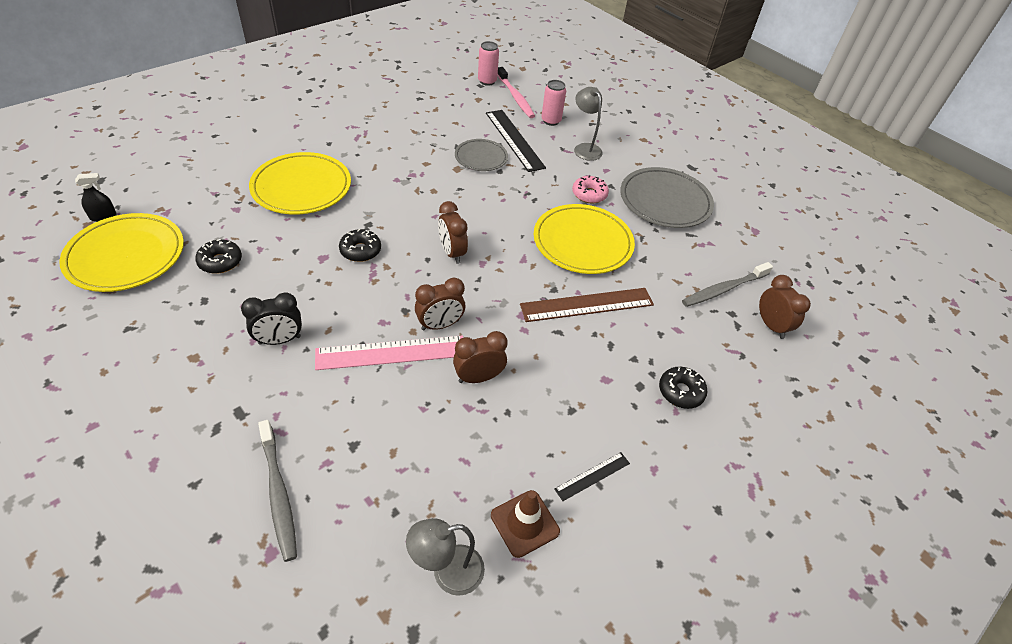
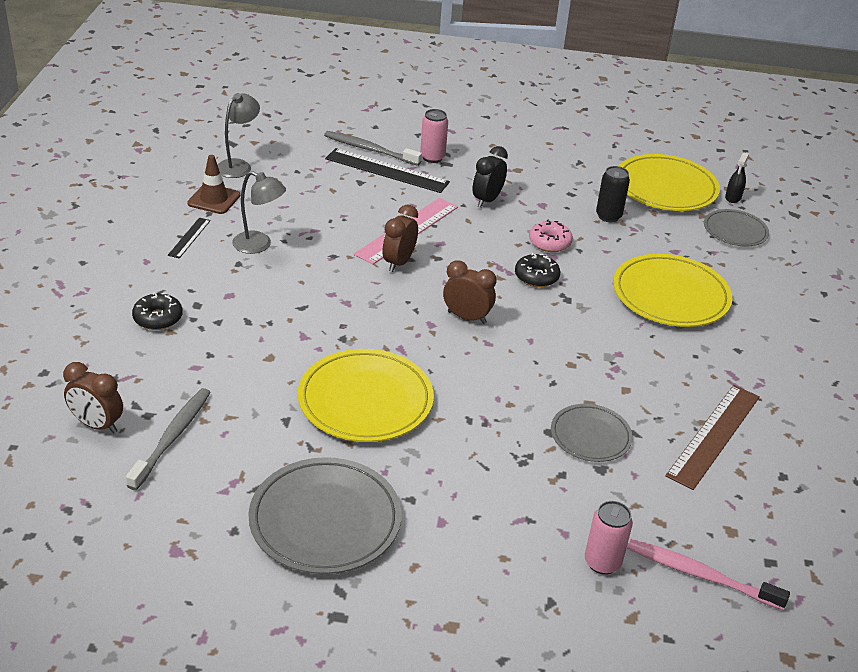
camera: 140 degrees right, 10 degrees down
black donut [195,239,242,274] -> black can [596,166,630,222]
brown clock [453,331,508,383] -> none
pink can [478,41,499,86] -> pink can moved to [420,109,448,163]
black ruler [486,110,546,172] -> black ruler moved to [325,148,450,193]
brown ruler [520,288,654,322] -> brown ruler moved to [665,385,760,490]
pink donut [572,175,609,204] -> pink donut moved to [529,220,573,252]
grey lamp [574,87,603,161] -> grey lamp moved to [232,171,286,254]
none -> grey plate [704,209,769,246]

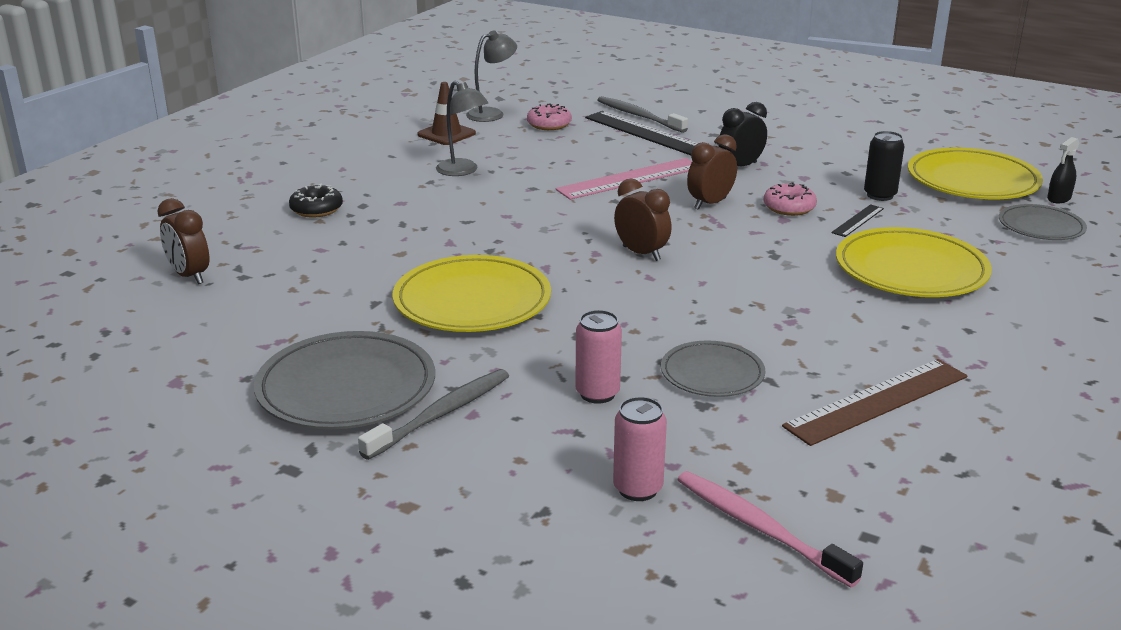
camera: 25 degrees right, 10 degrees down
grey toothbrush [126,388,211,490] -> grey toothbrush moved to [358,369,509,460]
black ruler [168,218,211,258] -> black ruler moved to [831,204,884,237]
brown clock [382,205,418,272] -> brown clock moved to [687,134,737,210]
pink can [420,109,448,163] -> pink can moved to [575,310,622,404]
black donut [515,253,560,287] -> none
none -> pink donut [527,104,572,130]

